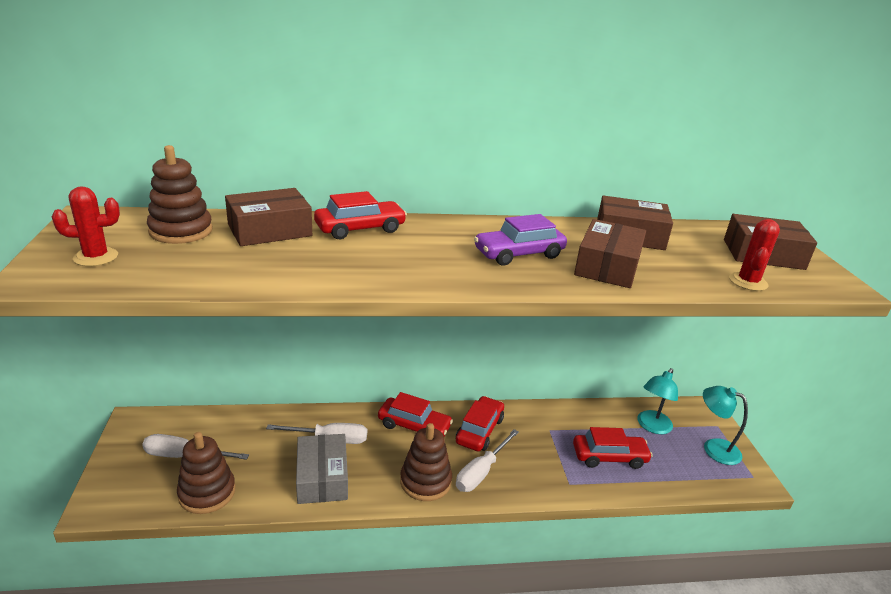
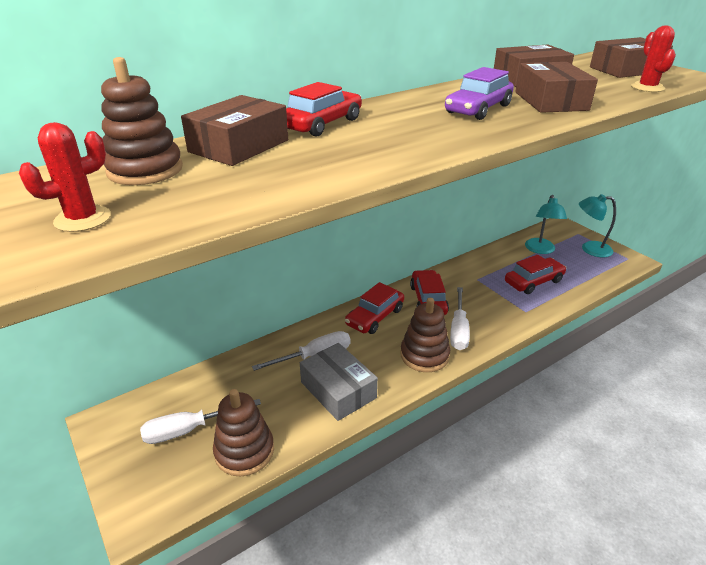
camera: 25 degrees left, 5 degrees up
red car [378,392,453,436] -> red car turned 135 degrees clockwise [345,282,404,334]

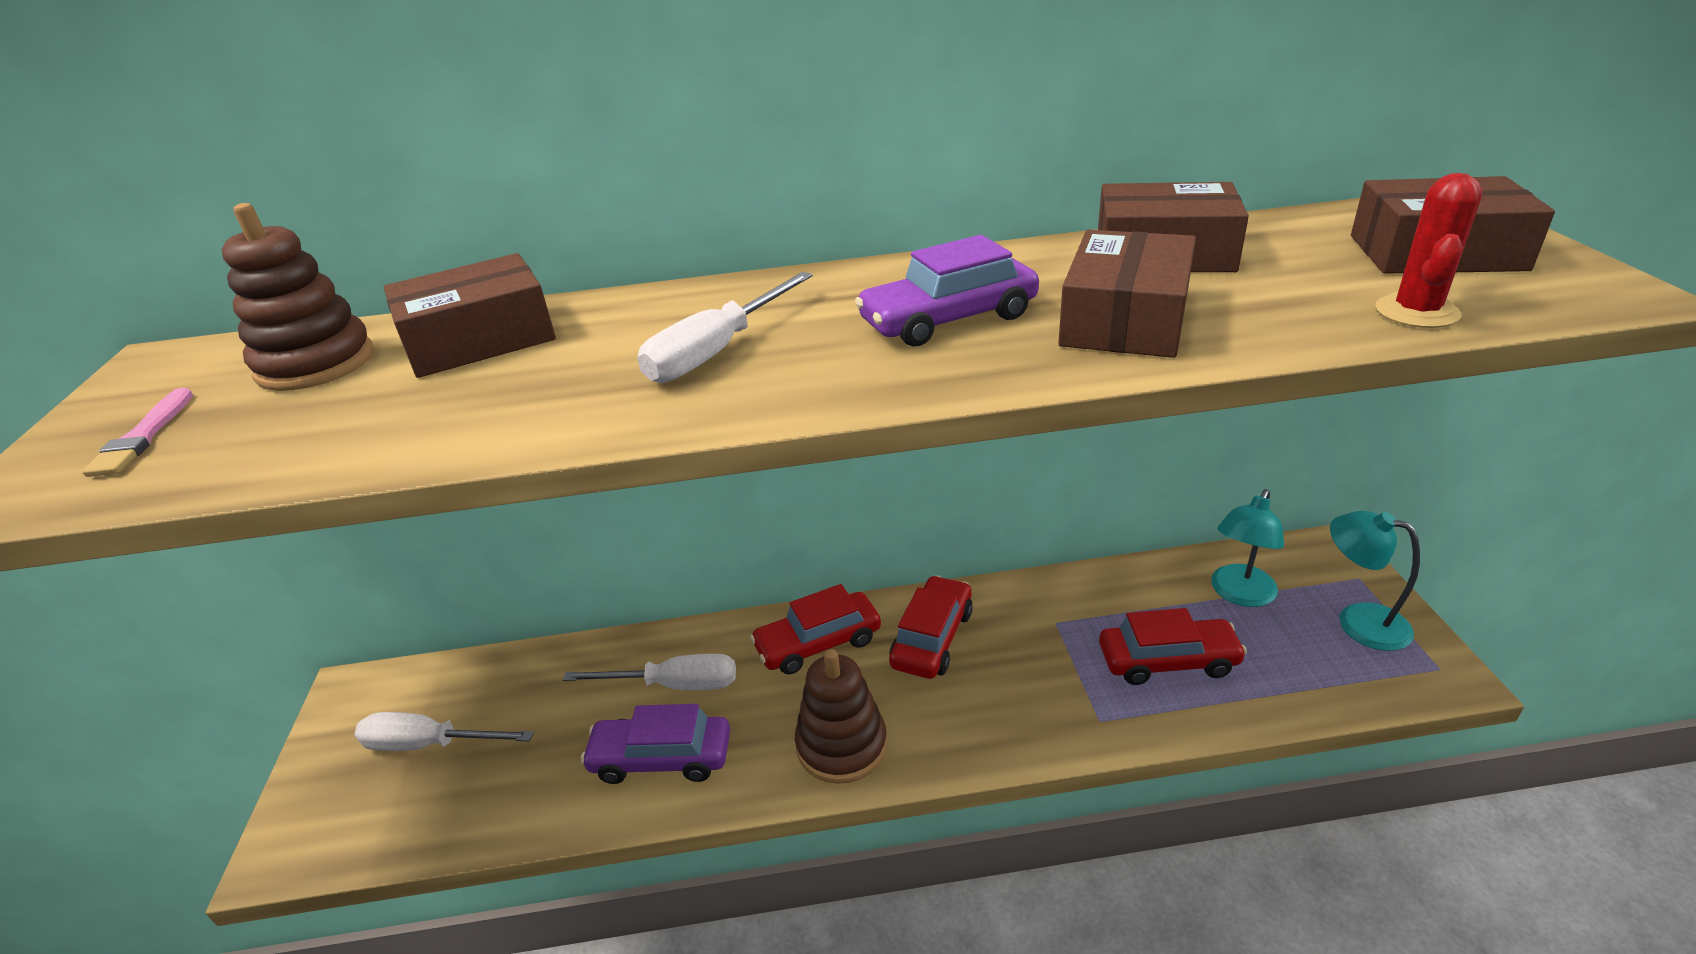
camera: 30 degrees right, 0 degrees up
red cactus [19,122,111,232] -> pink brush [82,388,193,477]
brown stacking toy [213,389,274,476] -> none
red car [286,82,362,137] -> none
grey box [300,343,378,421] -> purple car [581,704,730,784]
white screwdriver [450,287,470,350] -> white screwdriver moved to [637,272,813,383]

